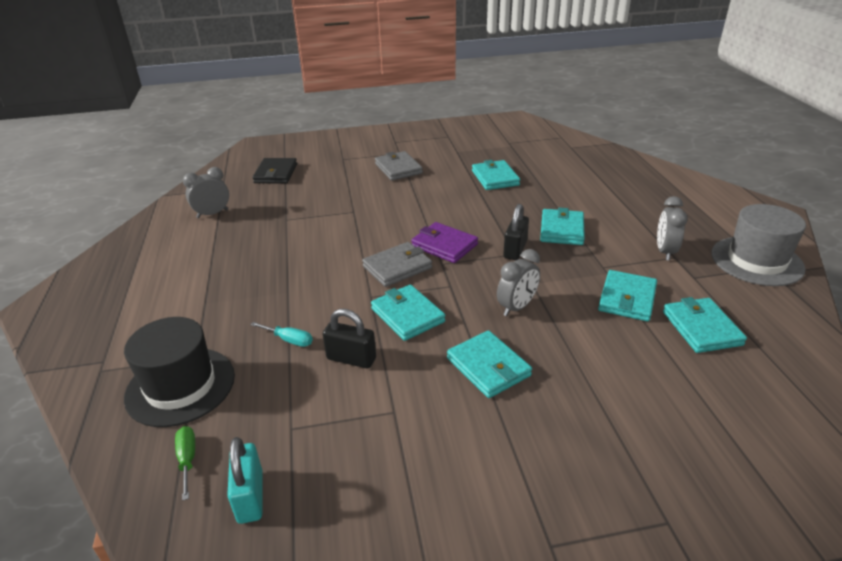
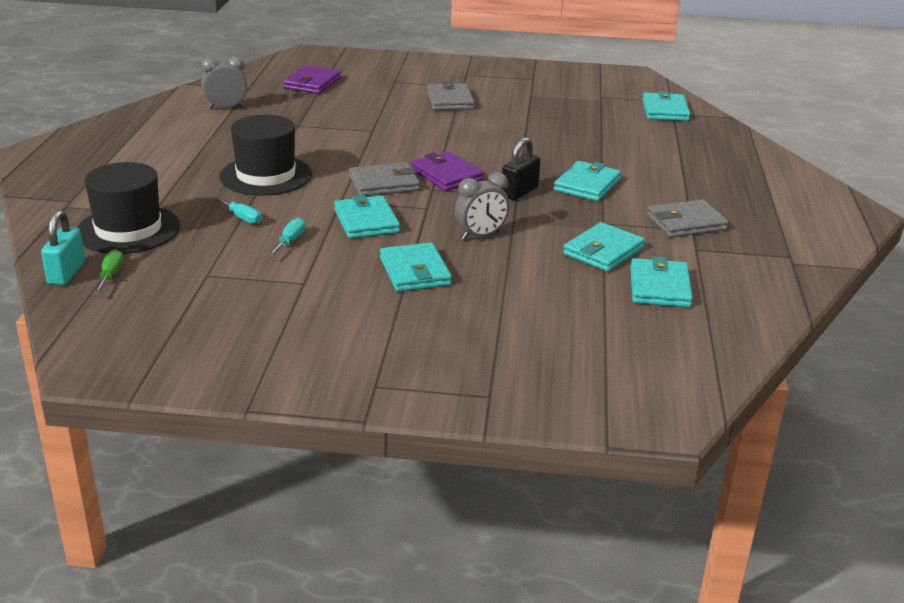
camera: 15 degrees right, 5 degrees down
turquoise padlock [227,437,262,524] -> turquoise padlock moved to [41,210,85,285]
black wallet [252,158,297,183] -> purple wallet [283,65,341,94]
black padlock [323,309,376,368] -> turquoise screwdriver [268,218,306,256]
turquoise wallet [472,160,520,190] -> turquoise wallet moved to [642,91,690,121]
grey clock [657,196,688,261] -> grey wallet [647,199,729,238]
grey hat [711,204,806,286] -> none
none -> black hat [219,115,312,195]

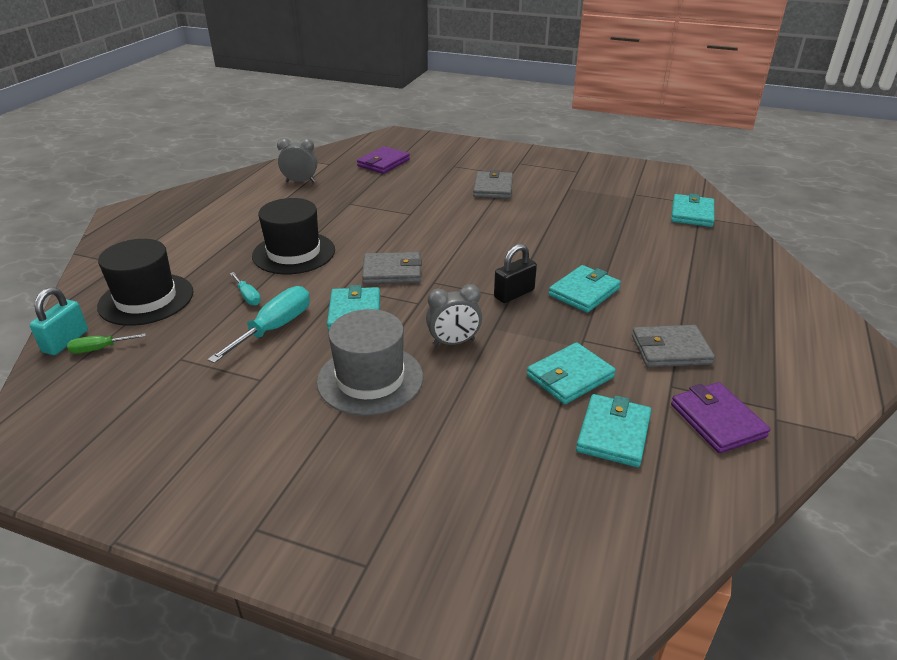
camera: 15 degrees right, 5 degrees up
green screwdriver [94,249,123,294] -> green screwdriver turned 120 degrees counterclockwise [67,333,146,354]
turquoise screwdriver [268,218,306,256] -> turquoise screwdriver [207,286,310,363], size x1.88
turquoise wallet [380,242,452,292] -> grey hat [317,309,423,416]
purple wallet [411,151,484,191] -> purple wallet moved to [671,382,770,453]

